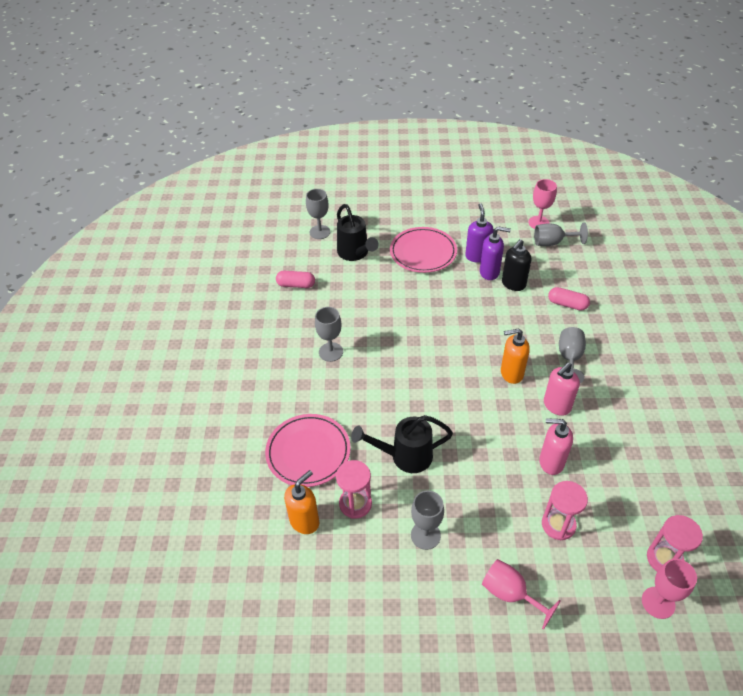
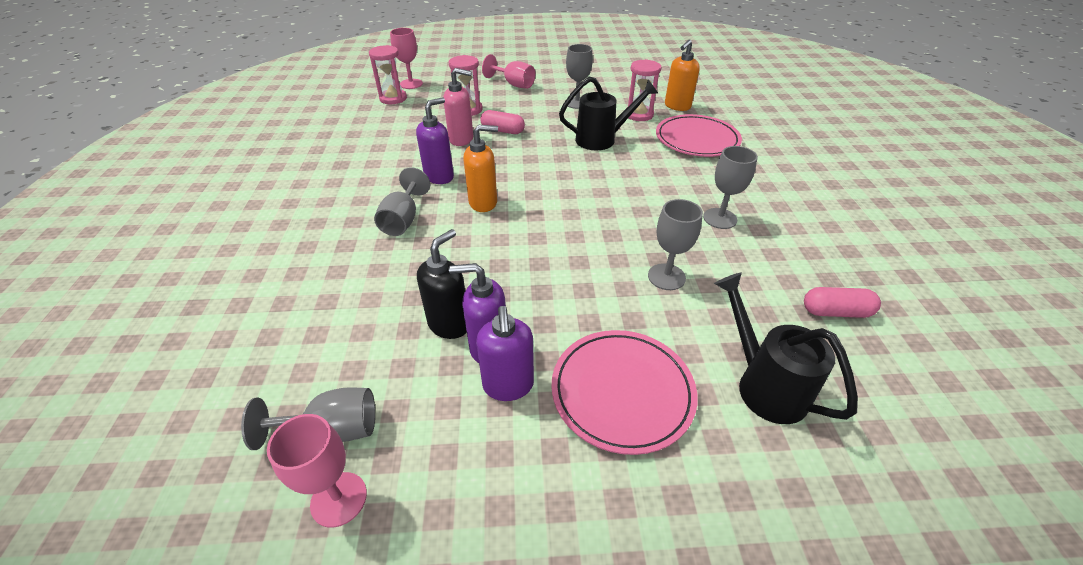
camera: 175 degrees right, 5 degrees down
grey goblet [306,189,330,239] -> grey goblet moved to [648,199,703,290]
pink soap dispenser [544,362,580,416] -> purple soap dispenser [416,97,454,184]
pink capsule [548,287,590,311] -> pink capsule moved to [480,110,525,134]

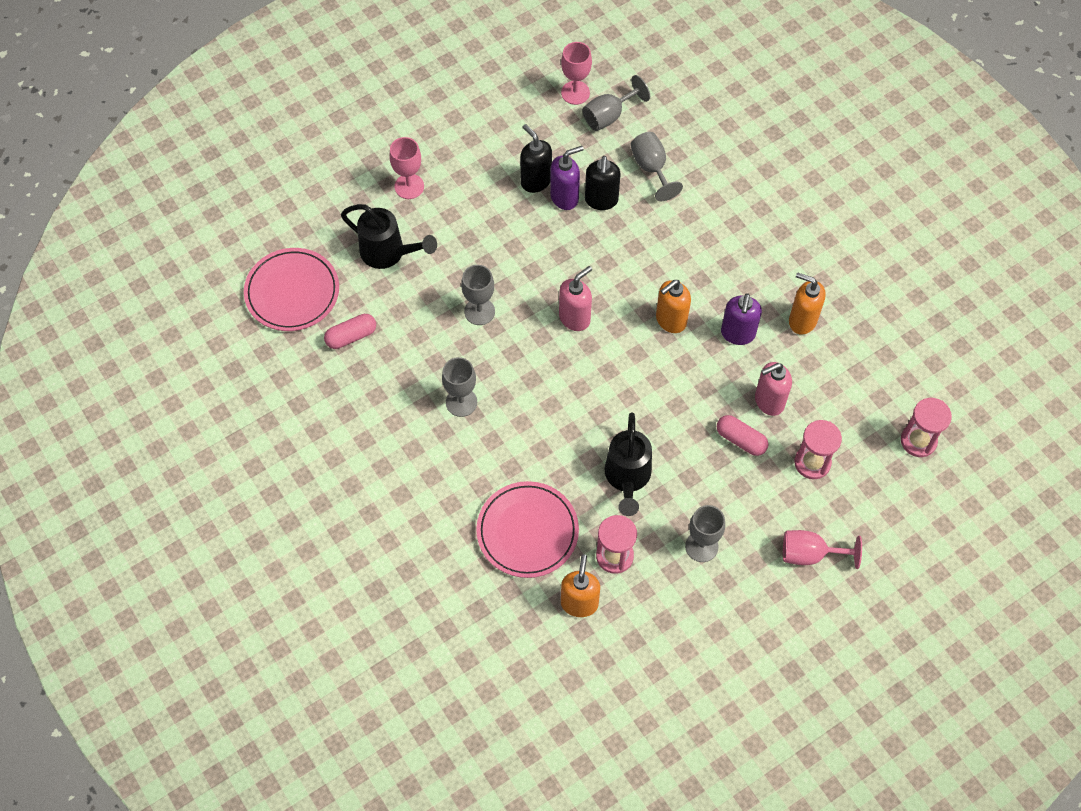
camera: 150 degrees right, 20 degrees up
grey goblet [374,167,430,236] -> grey goblet moved to [630,132,683,201]
pink goblet [390,28,423,89] -> pink goblet moved to [389,137,424,199]
purple soap dispenser [476,306,534,401] -> black soap dispenser [520,124,552,193]
pink capsule [480,110,525,134] -> pink capsule turned 45 degrees clockwise [717,415,769,456]
pink plate [551,330,698,455] -> pink plate moved to [244,248,339,331]
black watering can [559,77,658,150] -> black watering can turned 45 degrees counterclockwise [605,412,652,516]
none -> pink soap dispenser [559,266,592,331]
none -> orange soap dispenser [789,272,826,335]

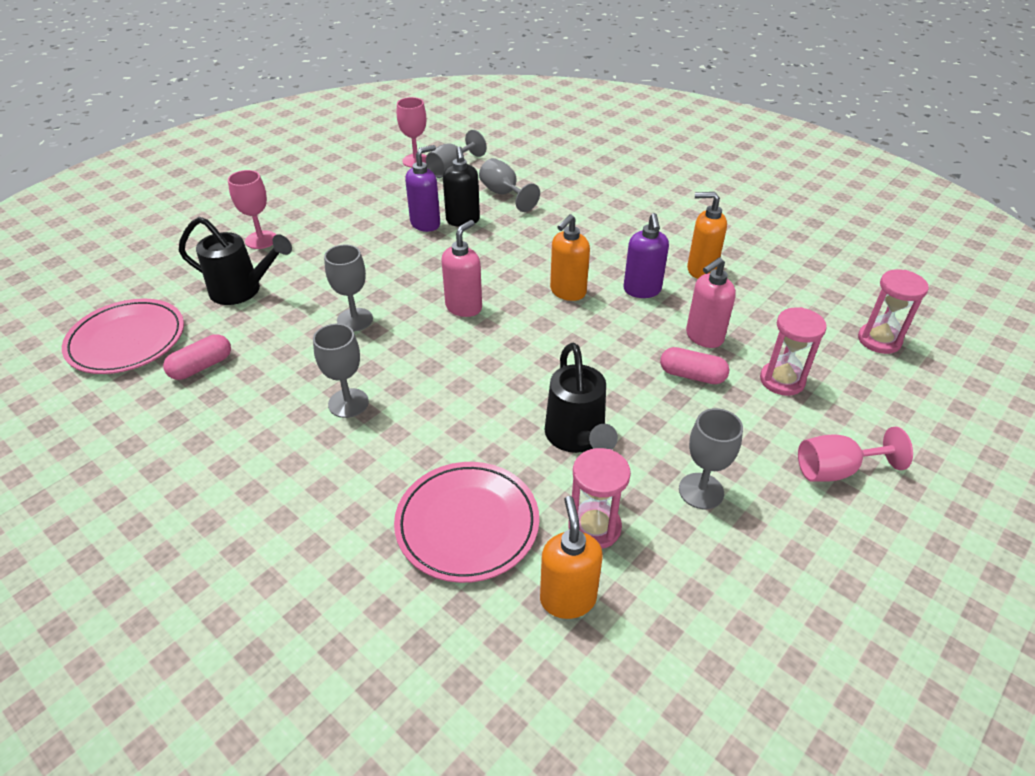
camera: 15 degrees left, 20 degrees down
black soap dispenser [520,124,552,193] -> none

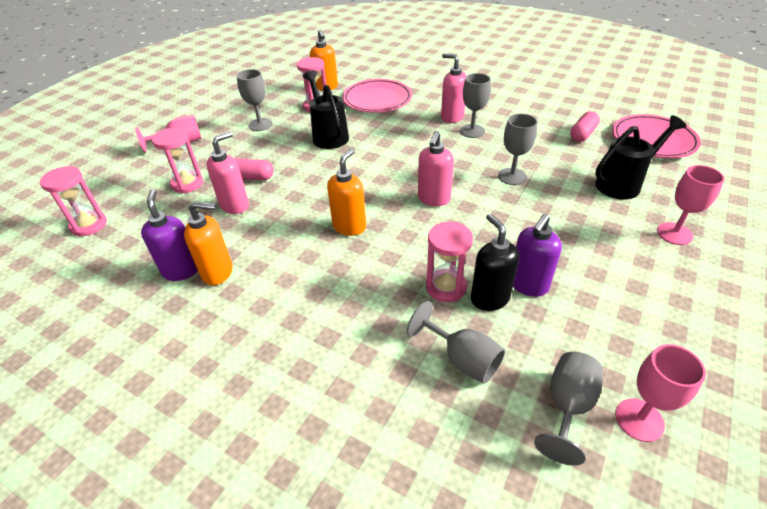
camera: 170 degrees right, 0 degrees up
black watering can [179,217,292,305] -> black watering can turned 150 degrees clockwise [595,115,686,199]
purple soap dispenser [624,213,669,298] -> purple soap dispenser moved to [141,189,198,281]
none -> pink hourglass [426,222,473,302]
none -> pink soap dispenser [441,53,467,123]

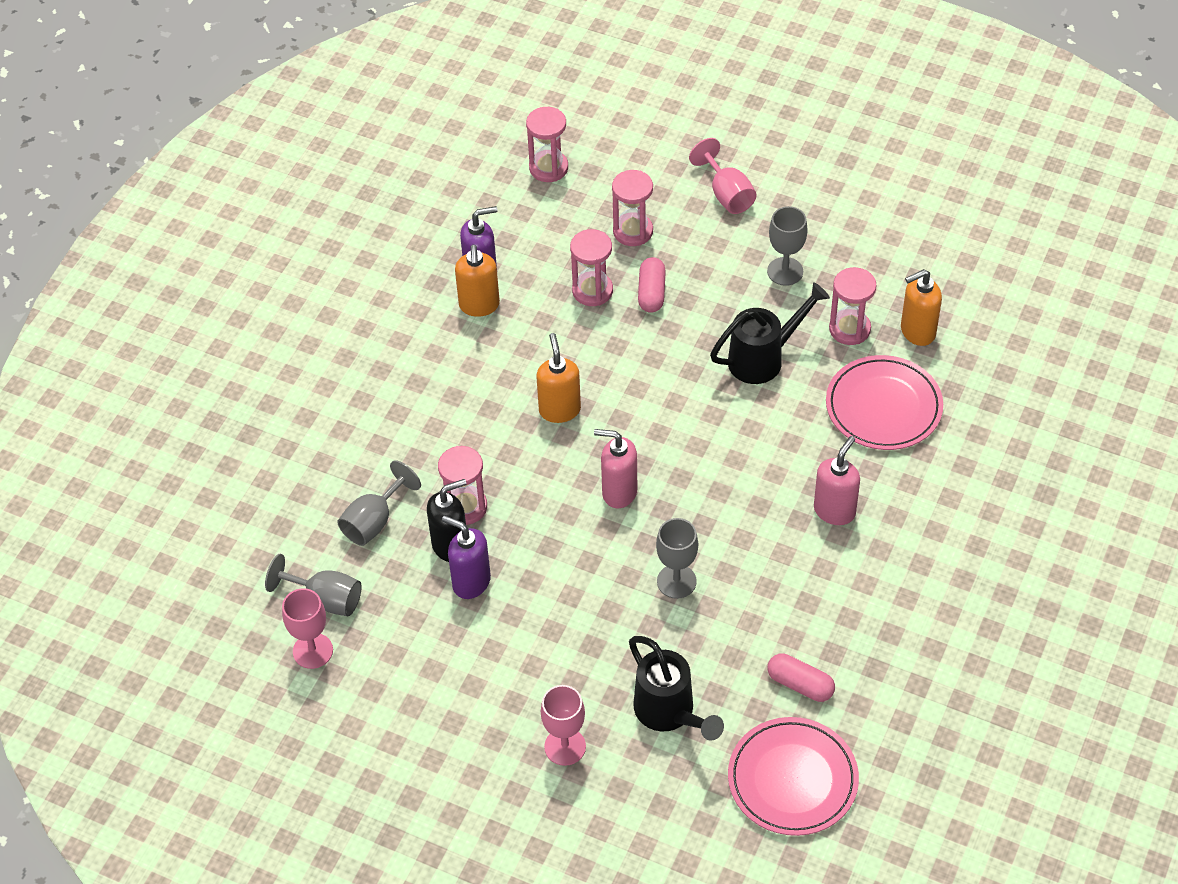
camera: 85 degrees right, 10 degrees up
pink soap dispenser [206,132,249,214] -> pink hourglass [570,229,613,306]
orange soap dispenser [327,148,366,236] -> orange soap dispenser turned 120 degrees counterclockwise [536,333,581,423]
grey goblet [460,73,491,138] -> none

